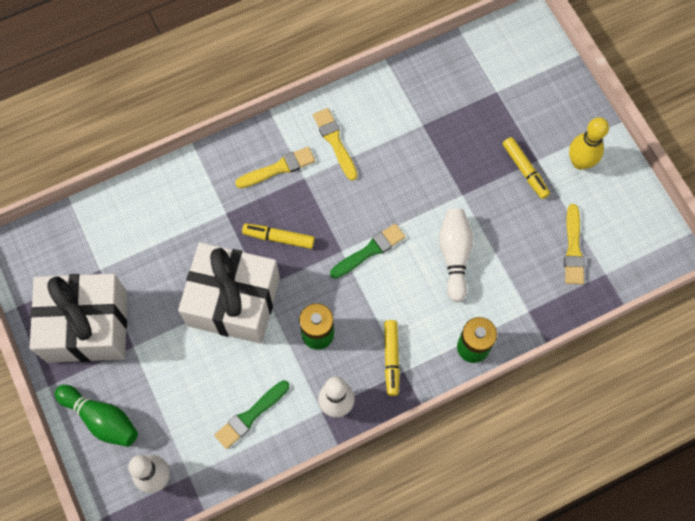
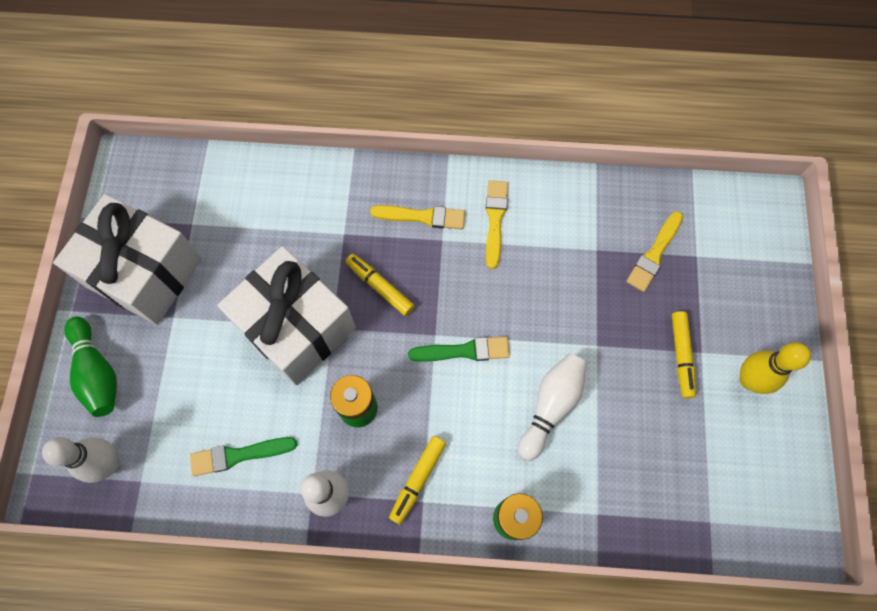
camera: 30 degrees right, 0 degrees up
yellow brush [564,204,585,285] -> yellow brush moved to [626,211,683,292]

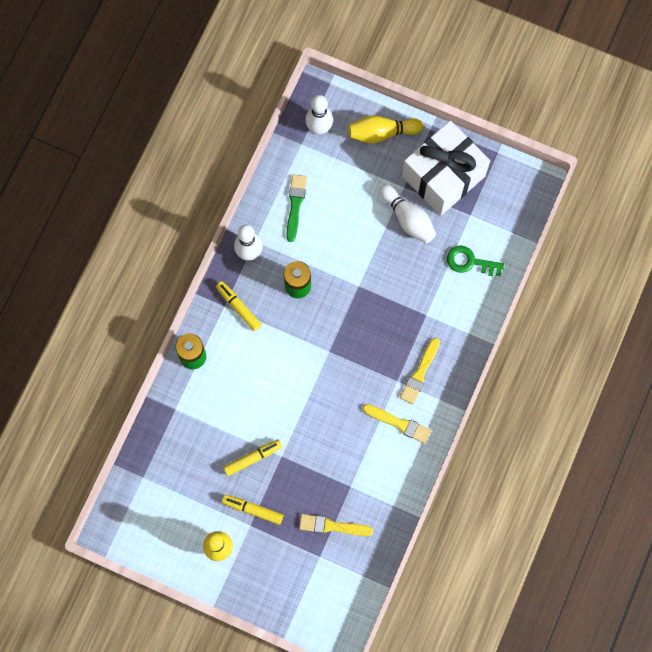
camera: 110 degrees right, 5 degrees up
green bowling pin [64,316,117,417] -> yellow bowling pin [348,116,423,143]
white gift [217,246,356,385] -> none
yellow marker [345,254,415,316] -> yellow marker moved to [223,439,282,476]
green brush [408,336,510,362] -> none
white bowling pin [518,353,587,461] -> white bowling pin moved to [378,184,436,243]
yellow brush [626,211,683,292] -> yellow brush turned 45 degrees counterclockwise [299,514,373,536]
none -> green key [447,246,504,276]

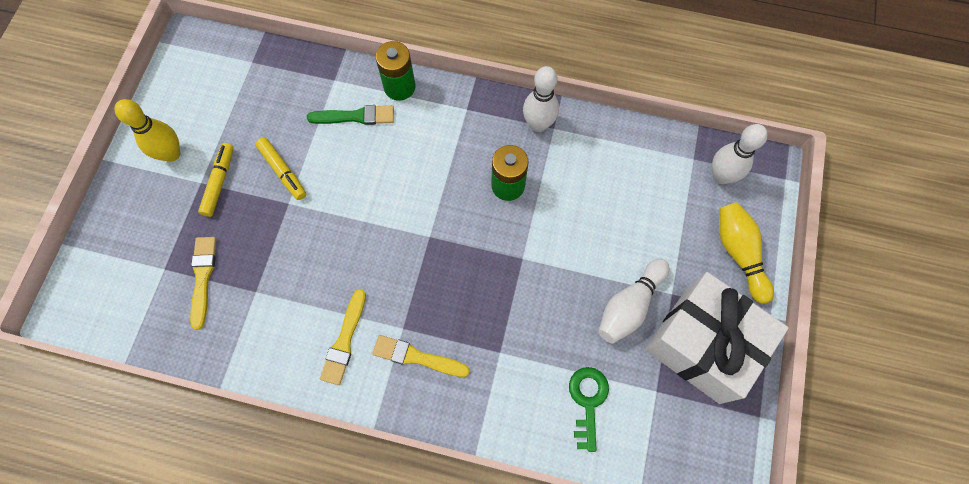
camera: 80 degrees right, 5 degrees down
yellow marker [216,281,262,331] -> none
green brush [286,174,307,242] -> green brush moved to [307,105,394,125]

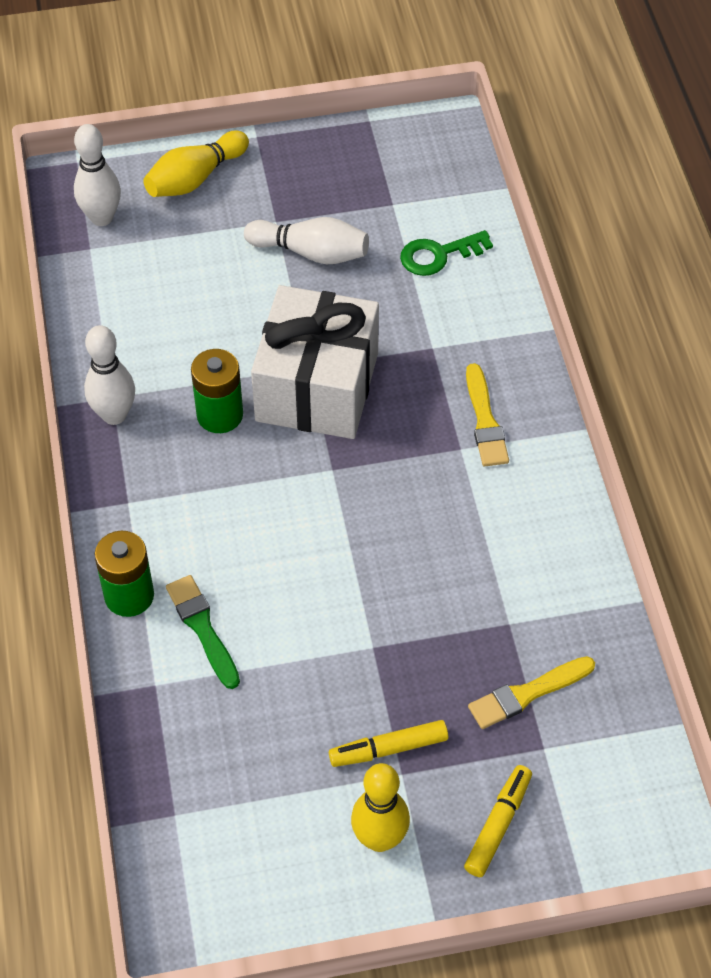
camera: 115 degrees left, 15 degrees down
yellow marker [255,137,306,200] -> yellow marker moved to [464,765,532,877]
yellow brush [320,289,366,385] -> none
white gift [645,272,789,404] -> white gift moved to [251,285,379,439]

